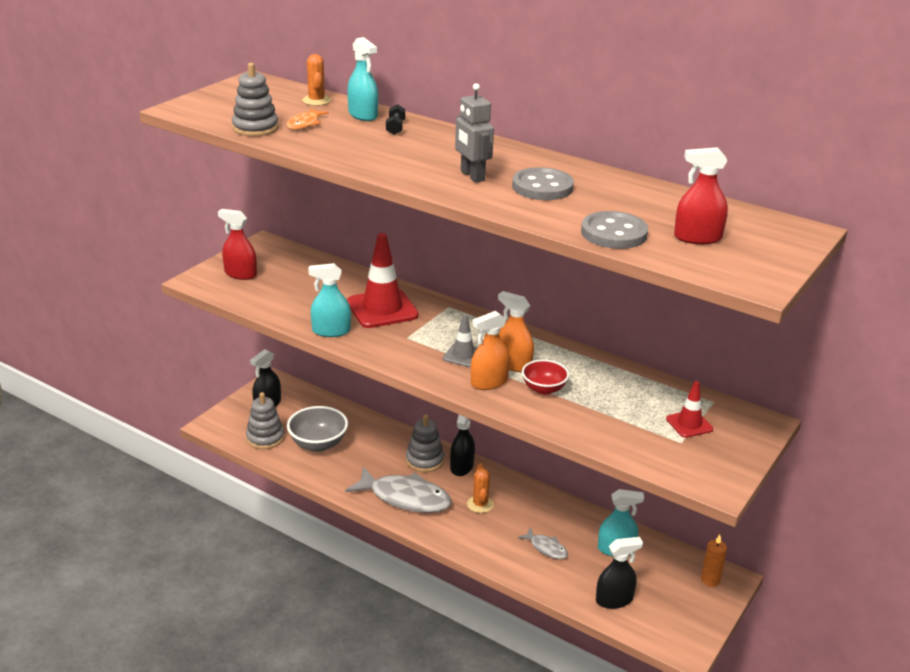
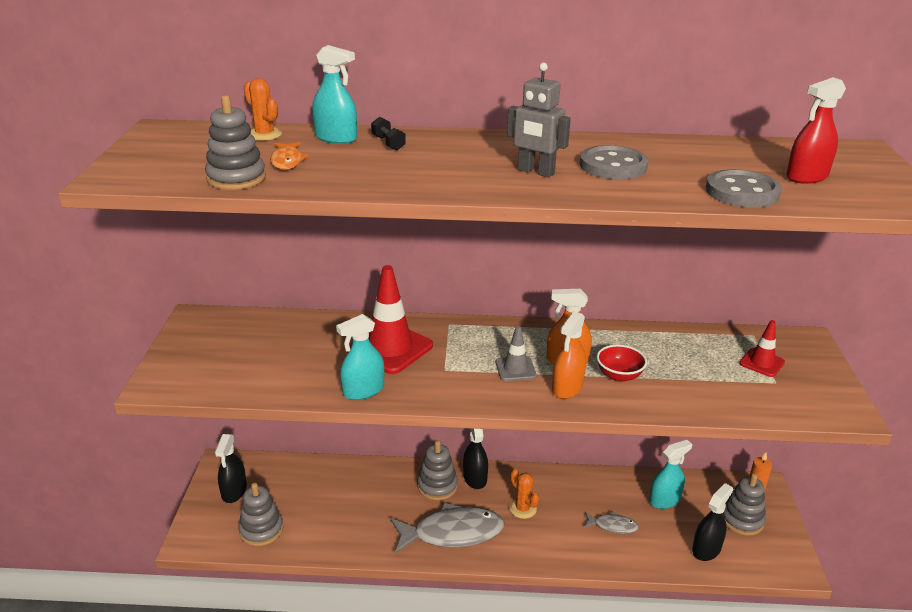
camera: 30 degrees left, 0 degrees up
red spray bottle [218,209,257,280] -> none
grey bowl [287,406,348,452] -> none
none -> grey stacking toy [722,473,766,536]

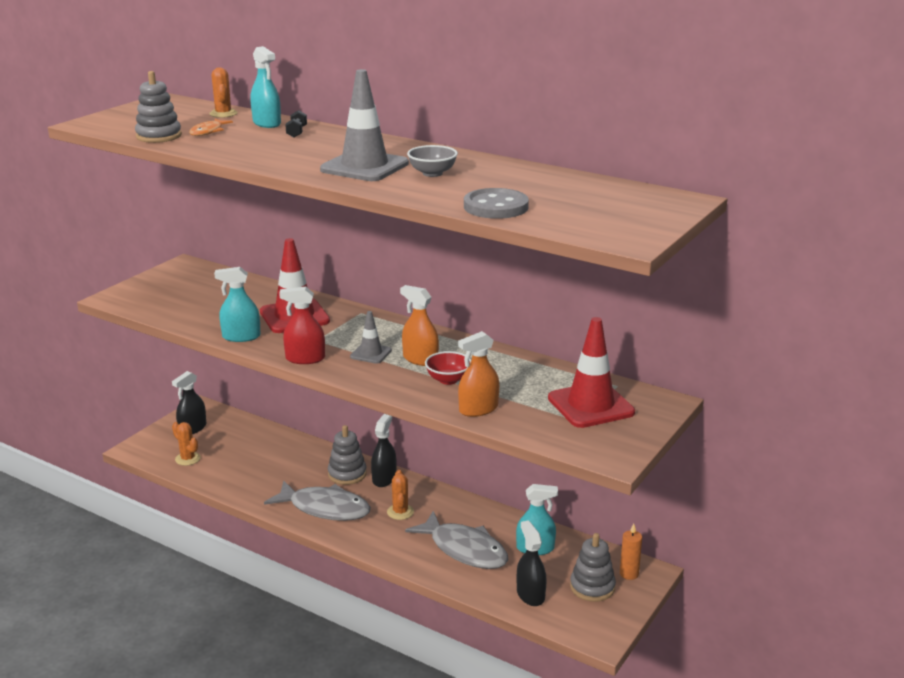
camera: 30 degrees right, 5 degrees down
grey stacking toy [239,483,283,546] -> orange cactus [172,422,201,466]
grey robot [507,63,571,177] -> grey traffic cone [320,69,409,181]
orange spray bottle [552,311,586,399] -> orange spray bottle moved to [458,331,499,417]
grey button [580,145,648,179] -> grey bowl [407,145,458,177]
grey fish [584,511,639,534] -> grey fish [405,511,509,569], size x2.07
black spray bottle [692,483,733,561] -> black spray bottle turned 90 degrees counterclockwise [517,520,546,606]
red traffic cone [739,320,785,377] -> red traffic cone [548,317,635,428], size x1.89
red spray bottle [786,77,846,184] -> red spray bottle moved to [279,287,325,364]

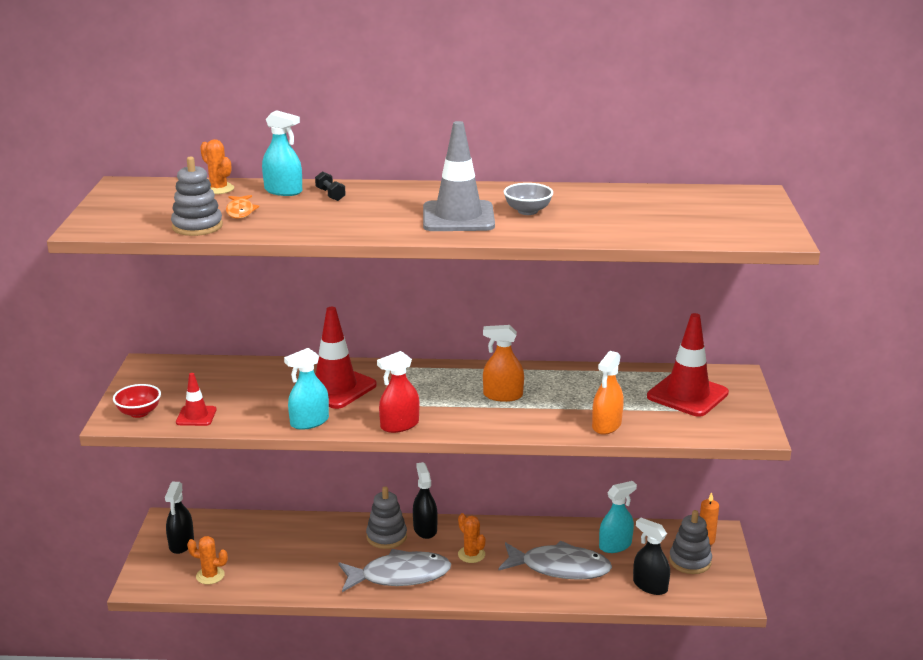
camera: 30 degrees left, 0 degrees up
grey traffic cone [350,311,392,364] -> none
red bowl [425,351,471,385] -> red bowl moved to [113,384,161,418]
grey button [464,188,529,219] -> none
none -> red traffic cone [176,373,217,426]

